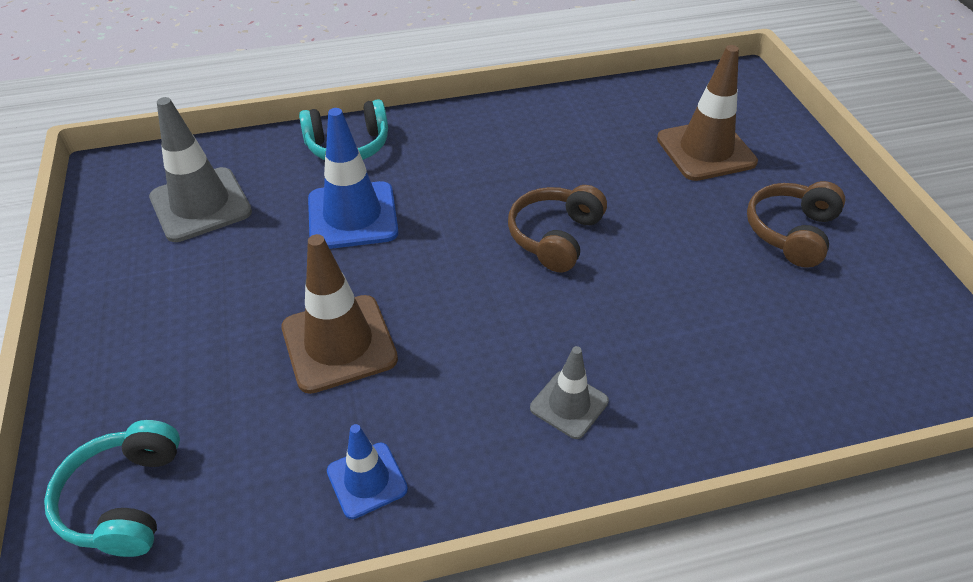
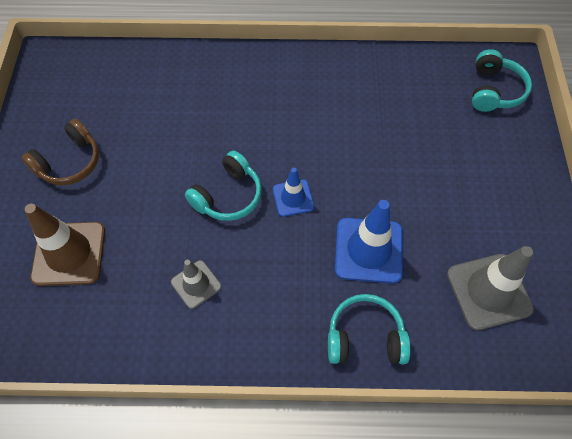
camera: 165 degrees left, 15 degrees up
brown traffic cone [281,234,398,394] -> none
blue traffic cone [327,424,408,519] -> blue traffic cone moved to [273,168,314,217]
brown headphones [508,185,607,272] -> turquoise headphones [185,151,262,221]
grey traffic cone [530,346,609,439] -> grey traffic cone moved to [171,260,222,309]

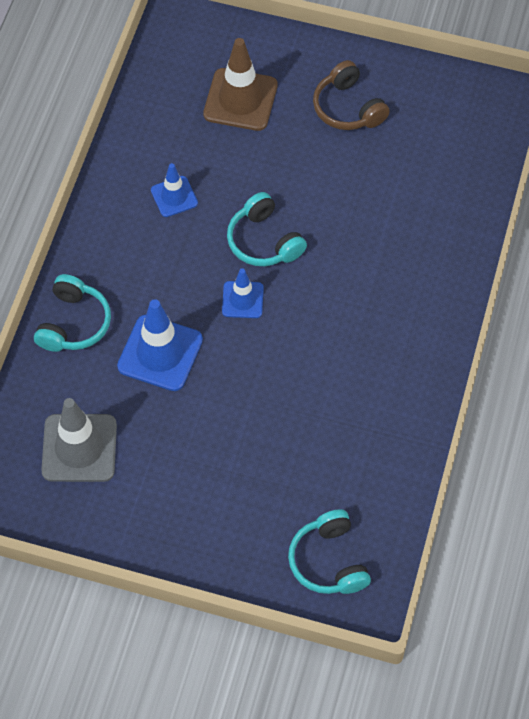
camera: 105 degrees right, 0 degrees up
grey traffic cone [171,260,222,309] -> blue traffic cone [151,163,198,217]
turquoise headphones [472,49,532,112] -> turquoise headphones turned 45 degrees clockwise [288,509,371,594]

